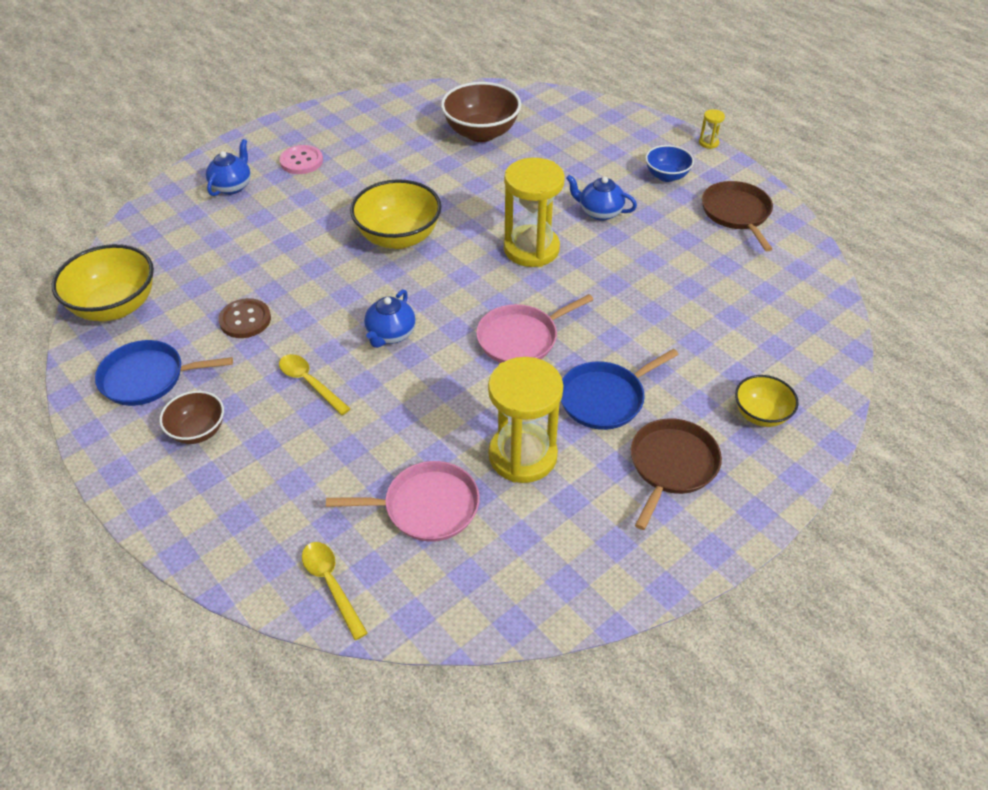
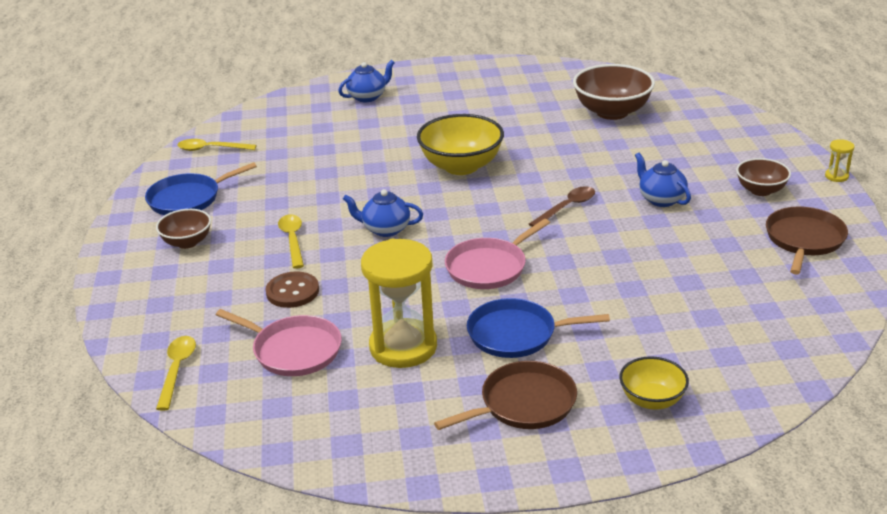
camera: 35 degrees right, 15 degrees down
yellow bowl [52,244,154,321] -> yellow spoon [177,139,257,151]
blue pan [95,340,233,406] -> blue pan turned 60 degrees counterclockwise [145,162,257,215]
brown button [218,298,271,338] -> brown button moved to [265,271,319,308]
pink button [279,145,323,174] -> none
blue teapot [364,289,416,348] -> blue teapot turned 45 degrees clockwise [343,189,423,237]
pink pan [476,294,594,363] -> pink pan turned 45 degrees counterclockwise [445,219,550,289]
yellow hourglass [504,158,565,267] -> brown spoon [529,186,595,227]
blue bowl [645,145,694,182] -> brown bowl [736,158,791,196]

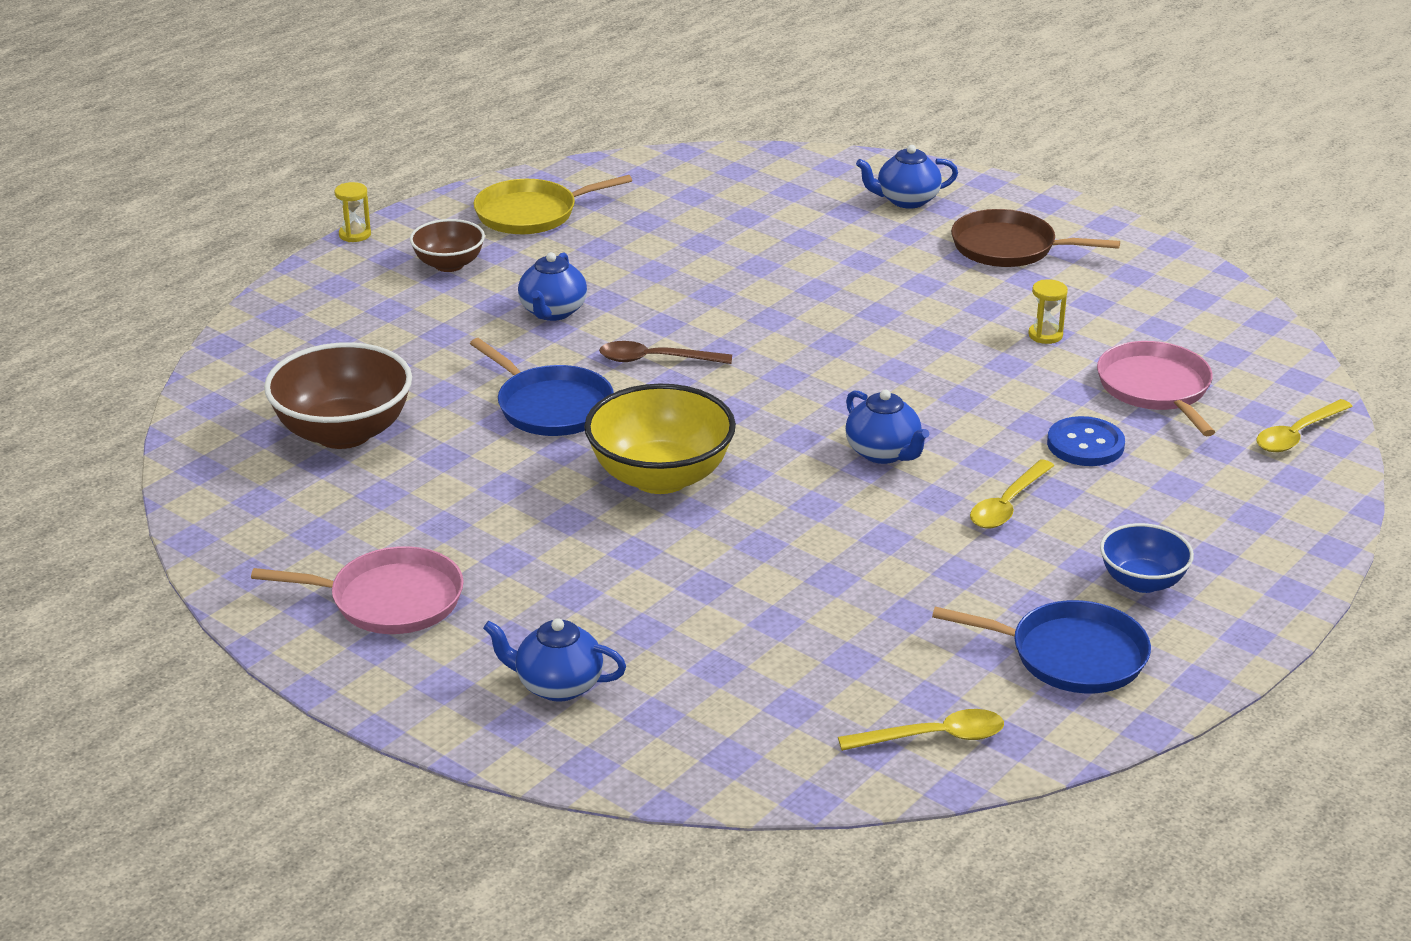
camera: 135 degrees left, 0 degrees up
brown bowl [156,209,211,249] -> blue bowl [1100,523,1194,593]
yellow spoon [177,139,257,151] -> yellow spoon turned 60 degrees counterclockwise [838,709,1004,751]
brown button [265,271,319,308] -> blue button [1047,416,1125,466]
yellow hourglass [361,239,437,368] -> yellow hourglass [1028,279,1068,344], size x0.41
pink pan [445,219,550,289] -> pink pan moved to [251,546,464,634]
blue pan [467,298,610,358] -> blue pan moved to [470,338,614,436]
yellow bowl [619,356,689,410] -> blue teapot [856,145,958,209]
brown pan [766,206,848,275] -> yellow pan [474,175,632,234]

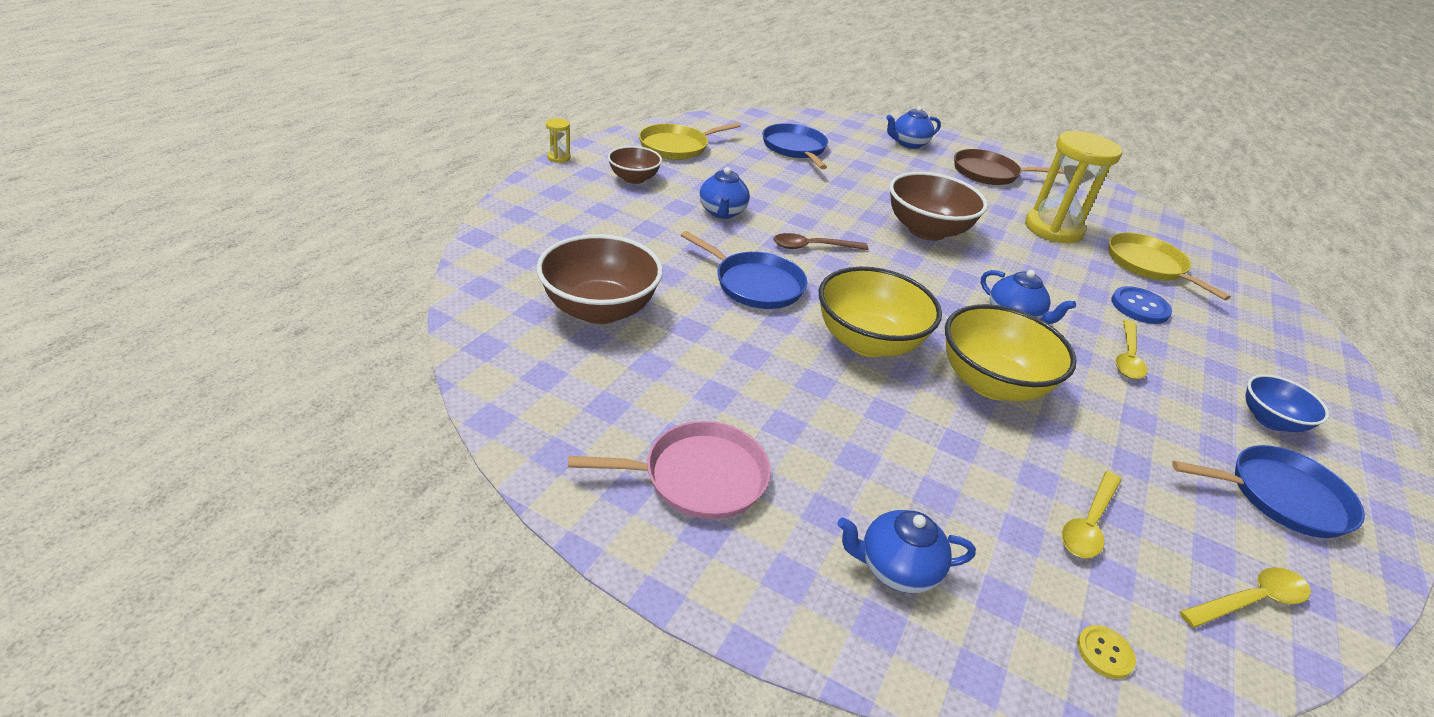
camera: 15 degrees left, 5 degrees up
yellow hourglass [1028,279,1068,344] -> yellow hourglass [1025,131,1122,243], size x2.47
pink pan [1097,341,1215,436] -> yellow pan [1108,233,1231,300]
yellow spoon [1256,399,1353,452] -> yellow spoon moved to [1062,471,1122,558]
none -> blue pan [762,123,828,169]
none -> brown bowl [890,172,988,241]
none -> yellow bowl [945,304,1076,401]
none -> yellow button [1077,625,1136,679]

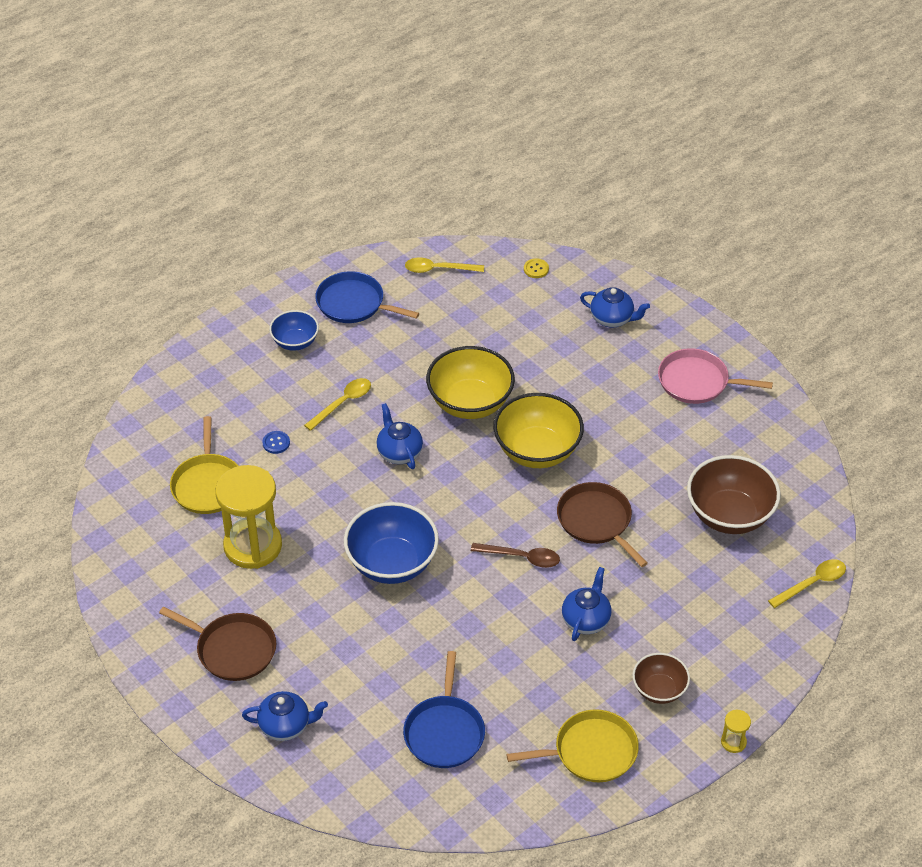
camera: 155 degrees left, 10 degrees up
blue pan [681,231,807,309] -> brown pan [557,482,648,567]
brown bowl [890,172,988,241] -> blue bowl [344,502,439,584]
yellow spoon [1062,471,1122,558] -> yellow spoon moved to [768,559,846,608]
blue button [1111,286,1172,324] -> blue button [262,431,290,454], size x0.59

